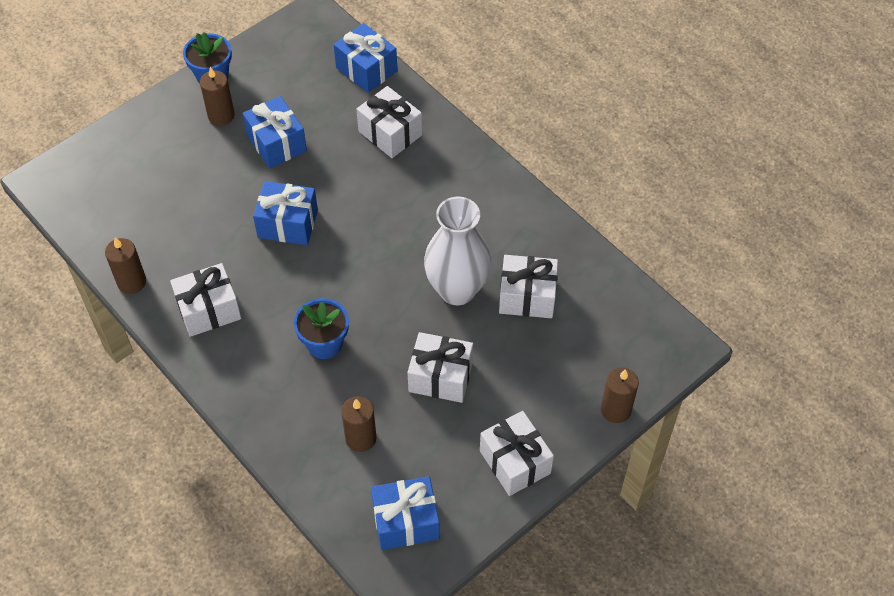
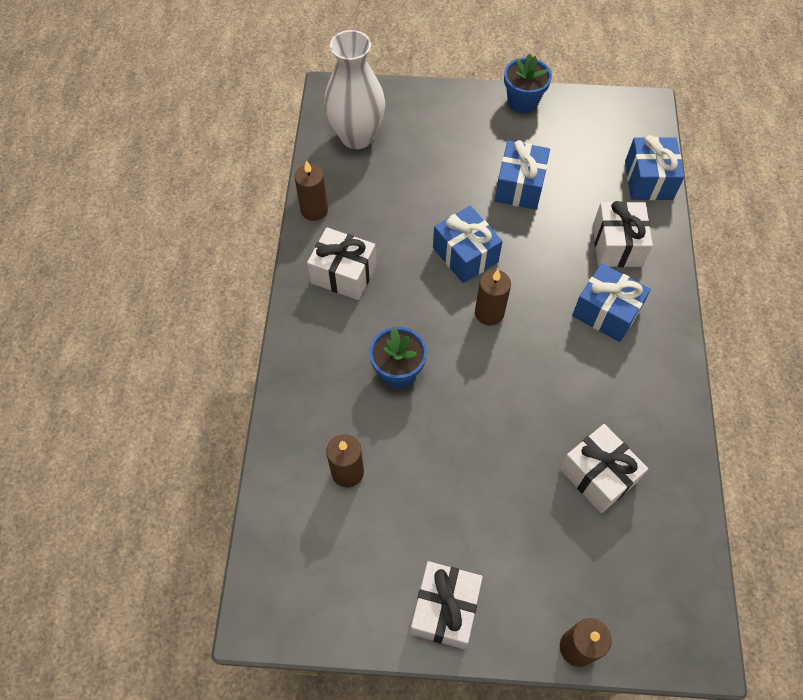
camera: 45 degrees right, 5 degrees up
brown candle [200,67,235,126] -> brown candle moved to [475,270,511,326]
blue gift [371,476,440,550] -> blue gift moved to [572,263,651,342]
white gift [407,332,473,403] -> none
white vase [424,197,491,305] -> white vase moved to [324,30,385,149]

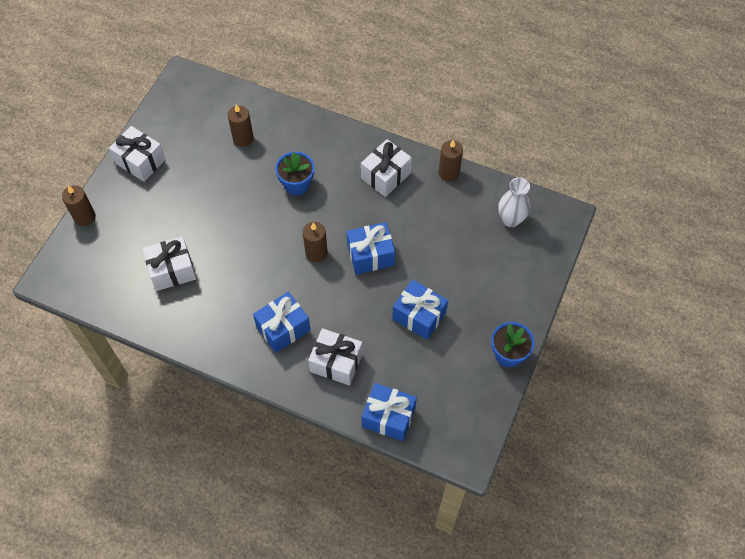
camera: 110 degrees right, 0 degrees up
white vase [324,30,385,149] -> white vase [498,178,530,227], size x0.64

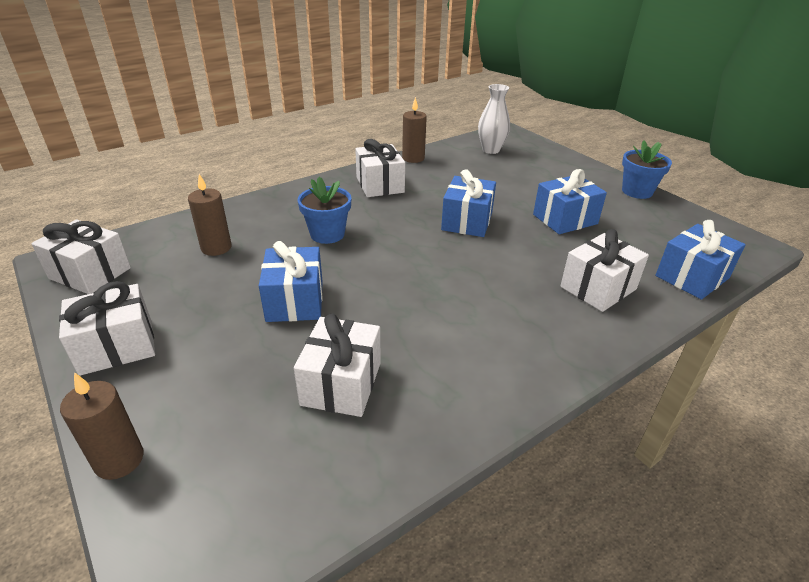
camera: 60 degrees left, 25 degrees down
blue gift [253,292,311,353] -> blue gift moved to [259,241,323,322]
brown candle [303,222,327,262] -> none
none -> white gift [31,220,131,294]

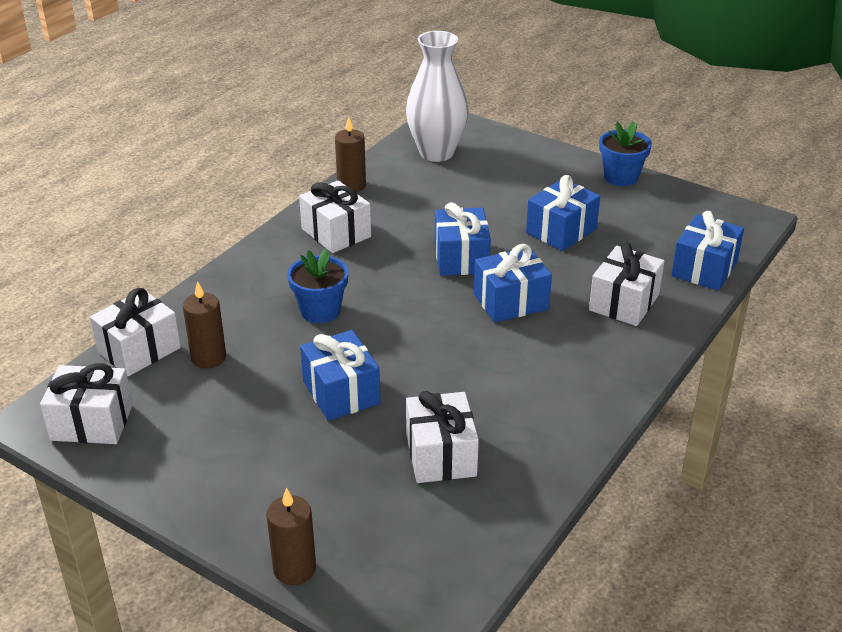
camera: 20 degrees left, 0 degrees up
white gift [59,281,155,376] -> white gift moved to [90,288,181,376]
white vase [478,84,510,154] -> white vase [406,31,469,162], size x1.56
none -> blue gift [474,244,552,323]

